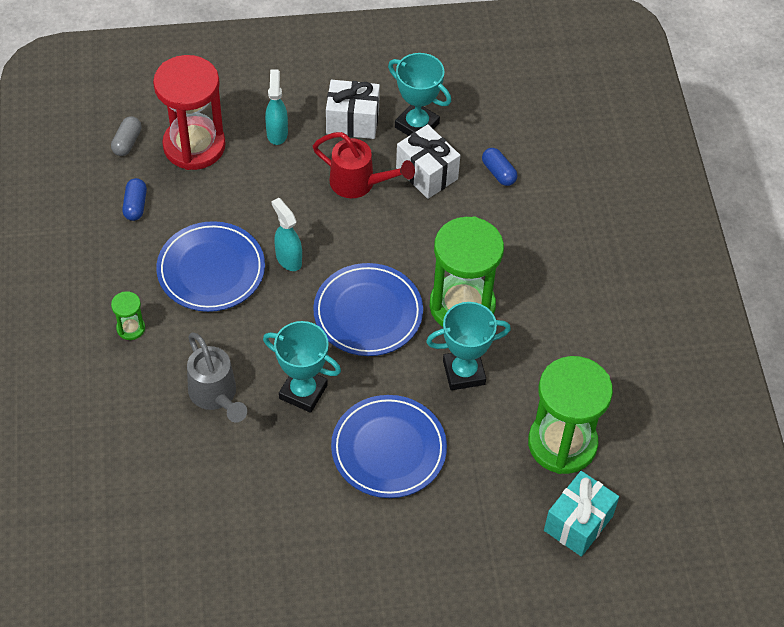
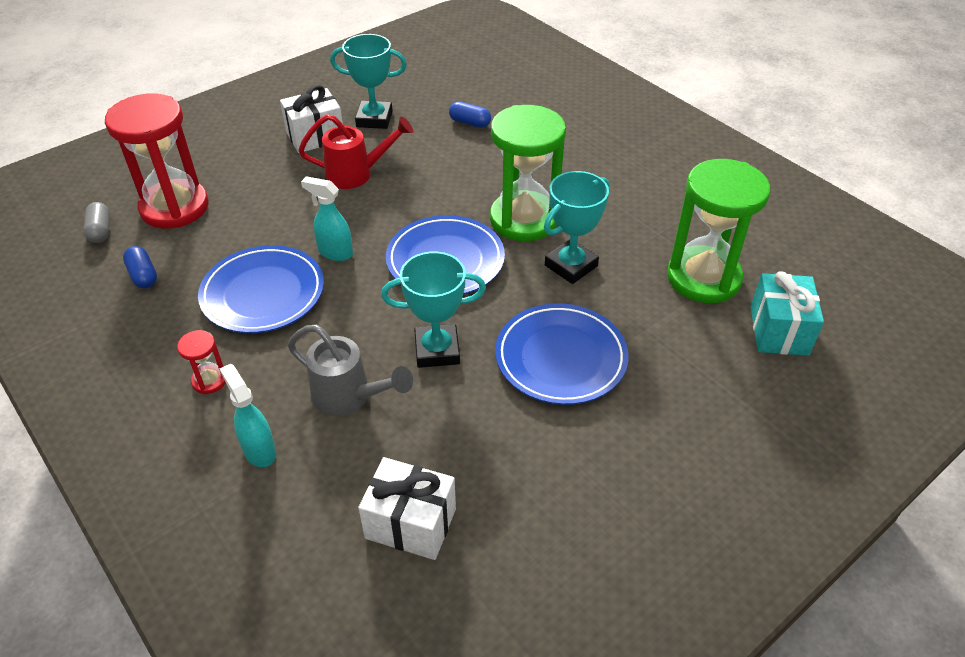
camera: 30 degrees left, 10 degrees down
green hourglass [111,291,145,340] -> red hourglass [177,330,226,394]
turquoise spray bottle [265,70,288,145] -> turquoise spray bottle moved to [220,364,276,467]
white gift [396,124,460,199] -> white gift moved to [358,457,456,560]

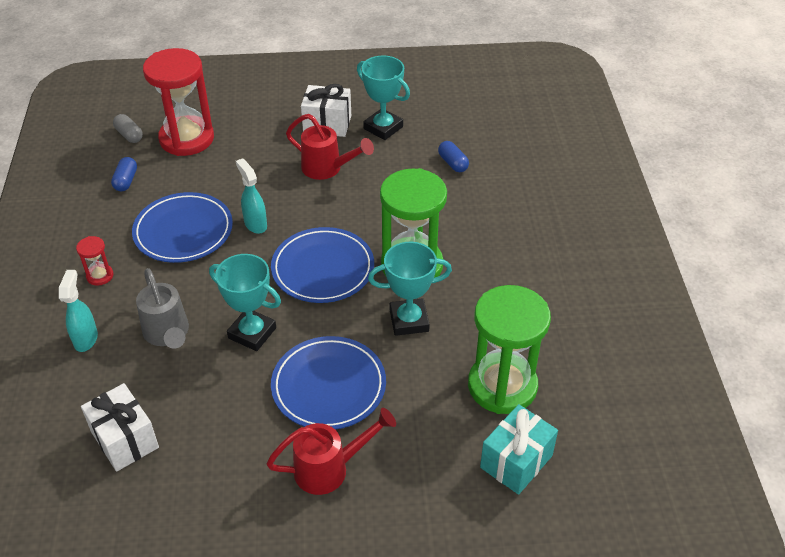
camera: 35 degrees right, 0 degrees up
grey capsule [83,202,110,243] -> grey capsule turned 60 degrees counterclockwise [113,114,143,143]
none -> red watering can [266,408,396,495]

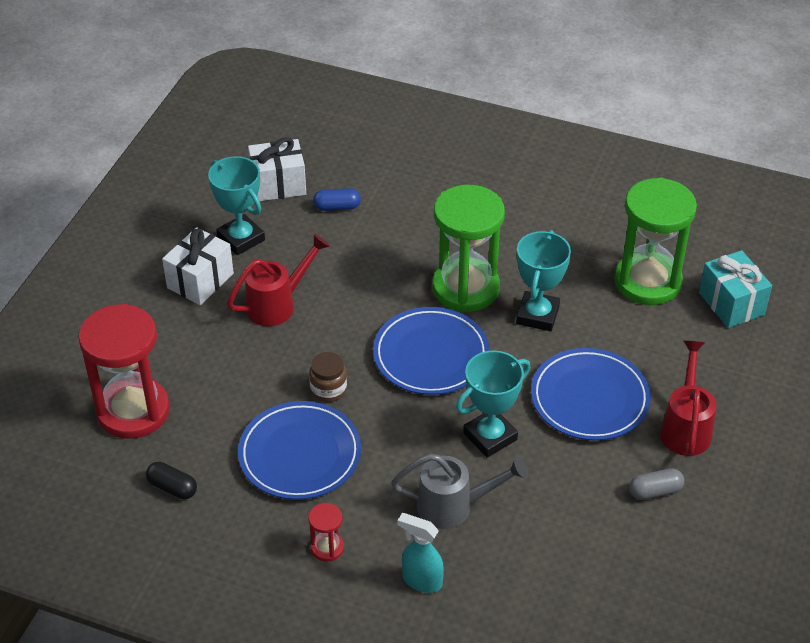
camera: 65 degrees left, 0 degrees up
white gift [81,383,159,472] -> white gift moved to [248,137,306,201]
blue capsule [111,157,137,191] -> black capsule [146,462,197,499]
grey capsule [113,114,143,143] -> grey capsule moved to [629,468,684,500]
turquoise spray bottle [236,158,267,234] -> brown jar [309,352,347,402]
turquoise trophy [357,55,410,140] -> turquoise trophy turned 75 degrees clockwise [208,156,265,255]

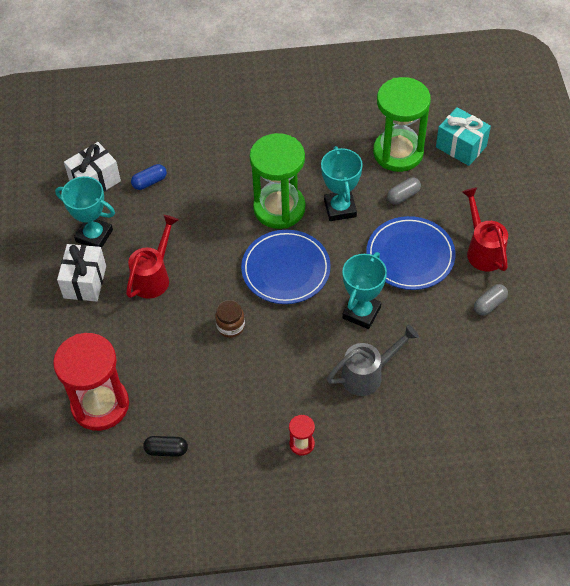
camera: 25 degrees left, 10 degrees up
blue plate [238,401,361,500] -> none
turquoise spray bottle [398,513,444,593] -> none
none -> grey capsule [387,177,421,205]

